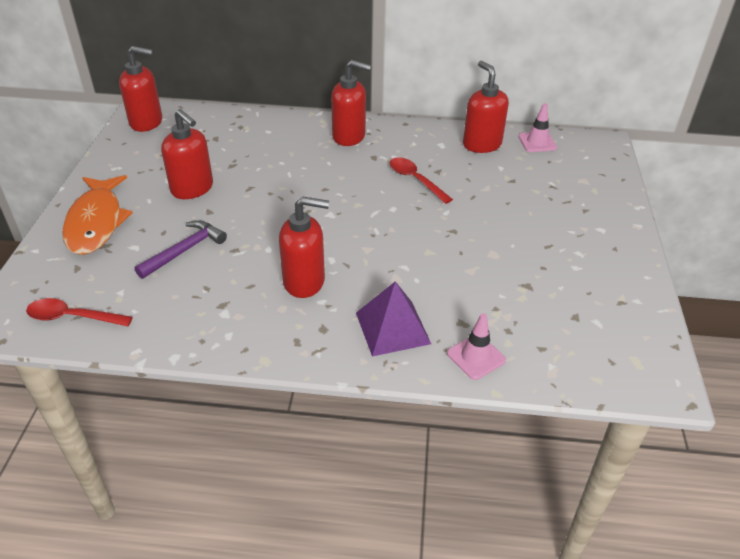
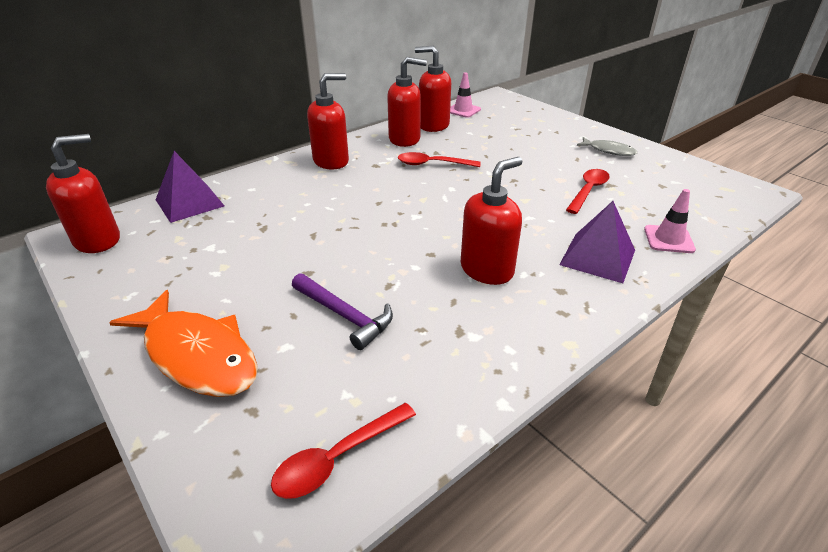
camera: 45 degrees left, 5 degrees down
purple hammer [134,220,227,279] -> purple hammer turned 135 degrees clockwise [292,273,393,350]
red soap dispenser [161,109,213,199] -> red soap dispenser moved to [387,57,427,147]
none -> purple pyramid [156,151,224,223]
none -> red spoon [566,169,610,214]
none -> grey fish [577,137,637,156]

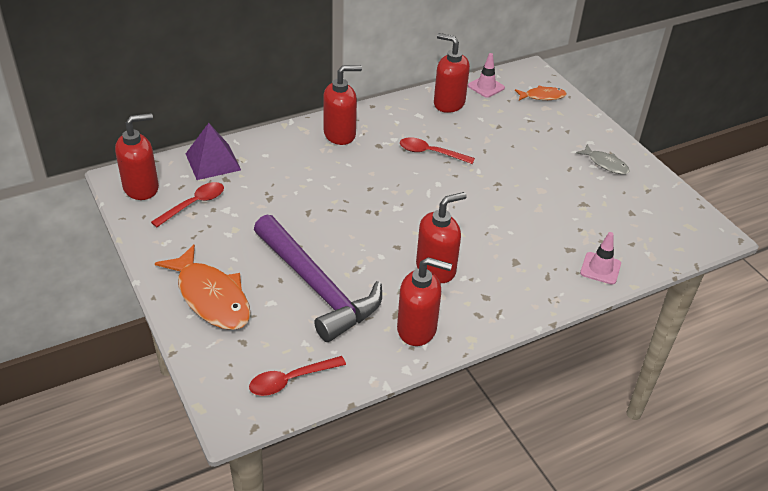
camera: 10 degrees right, 5 degrees up
purple hammer [292,273,393,350] -> purple hammer [254,215,382,342], size x1.91
red soap dispenser [387,57,427,147] -> red soap dispenser moved to [397,257,452,346]
purple pyramid [559,201,635,283] -> none
red spoon [566,169,610,214] -> red spoon moved to [151,182,224,227]
none -> orange fish [515,86,567,100]

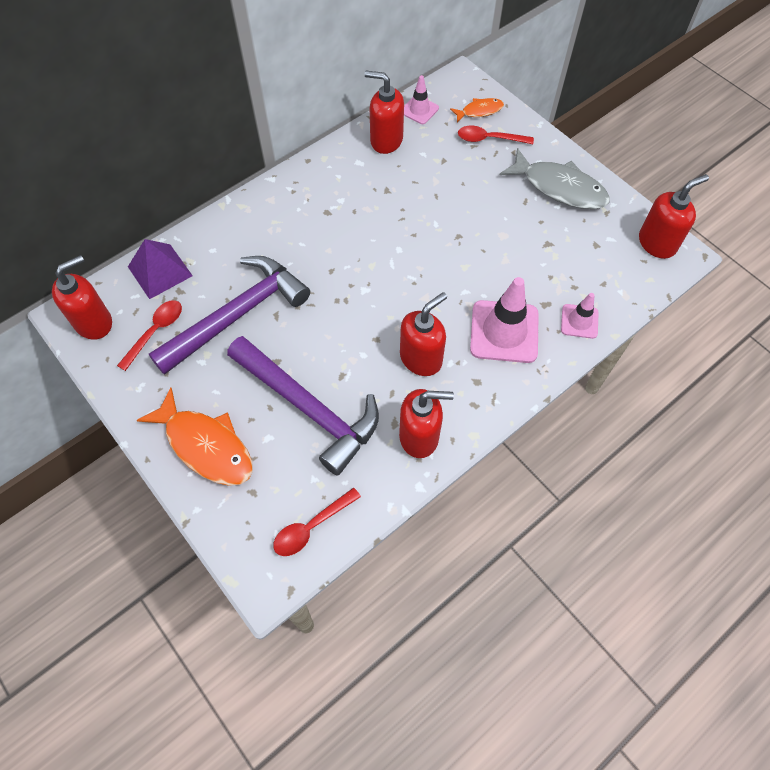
camera: 10 degrees left, 20 degrees up
red soap dispenser [323,65,362,145] -> red soap dispenser moved to [639,174,709,259]
red spoon [400,138,475,164] -> red spoon moved to [458,126,534,144]
grey fish [576,144,630,174] -> grey fish [500,148,610,209], size x1.91
none -> purple hammer [149,256,310,375]
none -> pink traffic cone [470,277,539,363]

